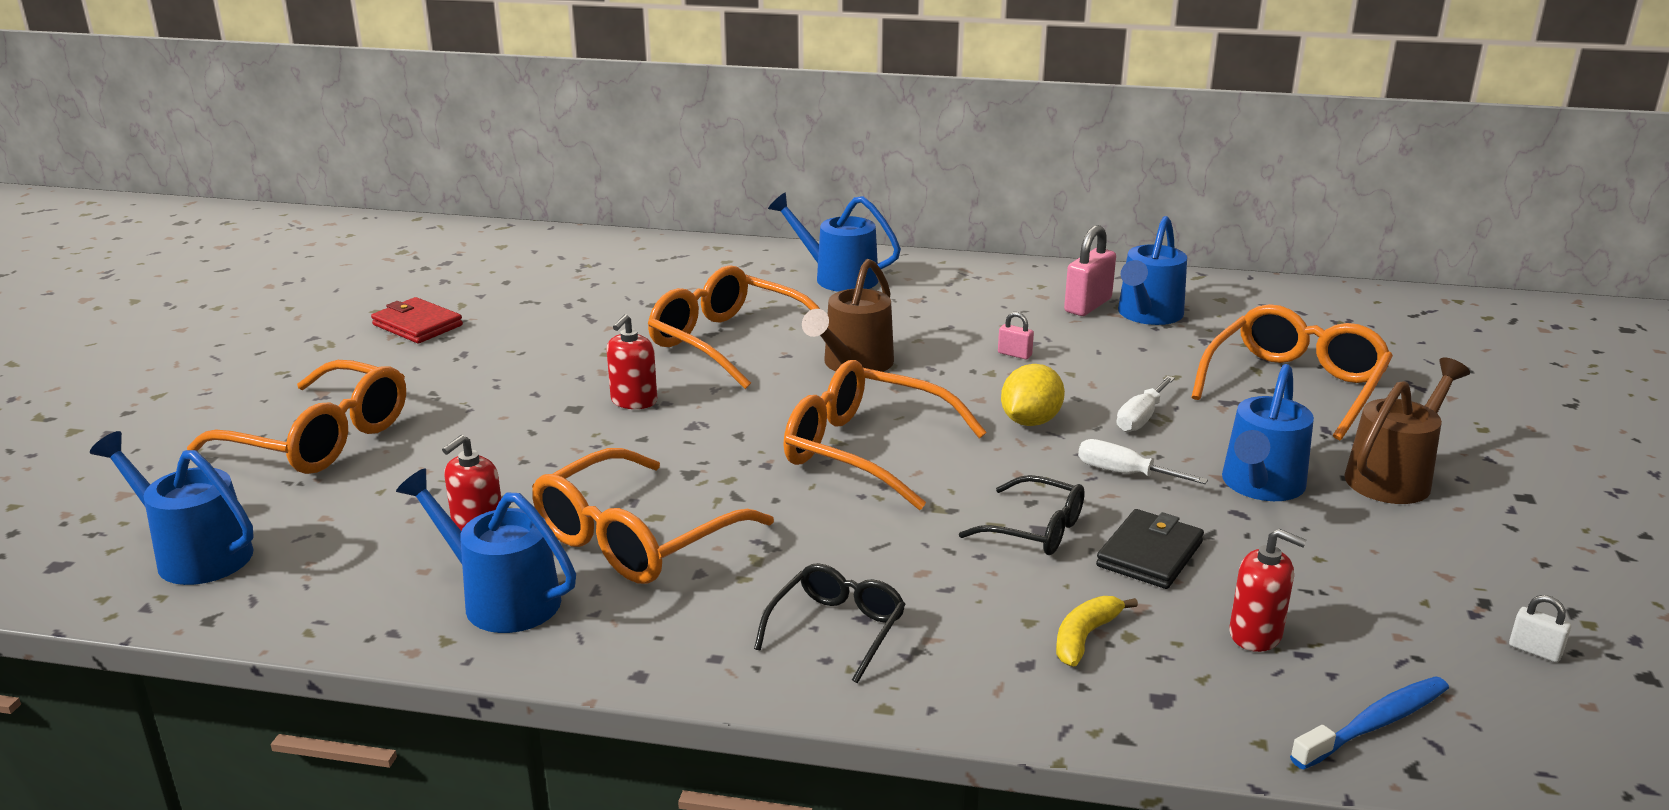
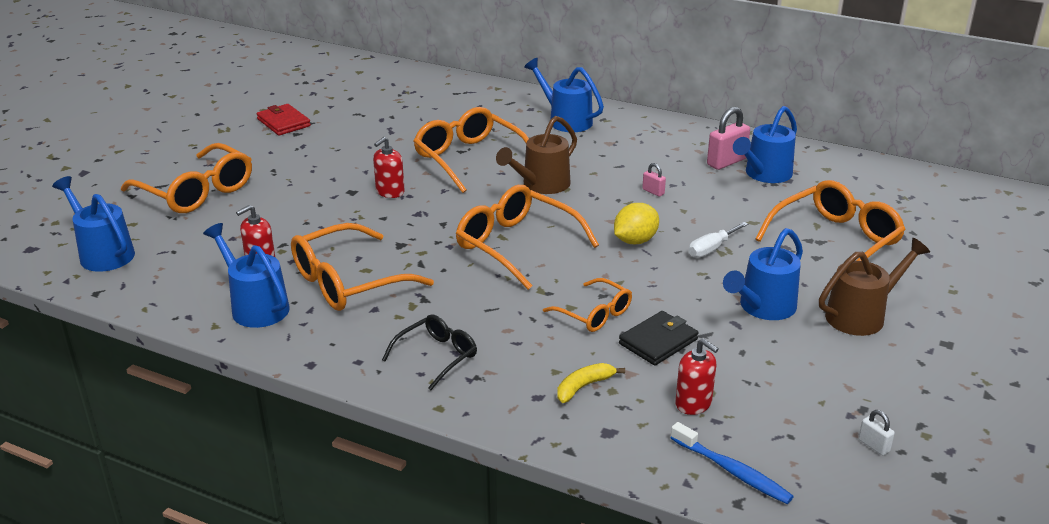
camera: 15 degrees right, 5 degrees up
black glasses [959,475,1085,555] -> orange glasses [543,278,632,332]
white screwdriver [1078,439,1208,484] -> none
blue toothbrush [1290,676,1449,770] -> blue toothbrush turned 60 degrees clockwise [670,422,794,504]

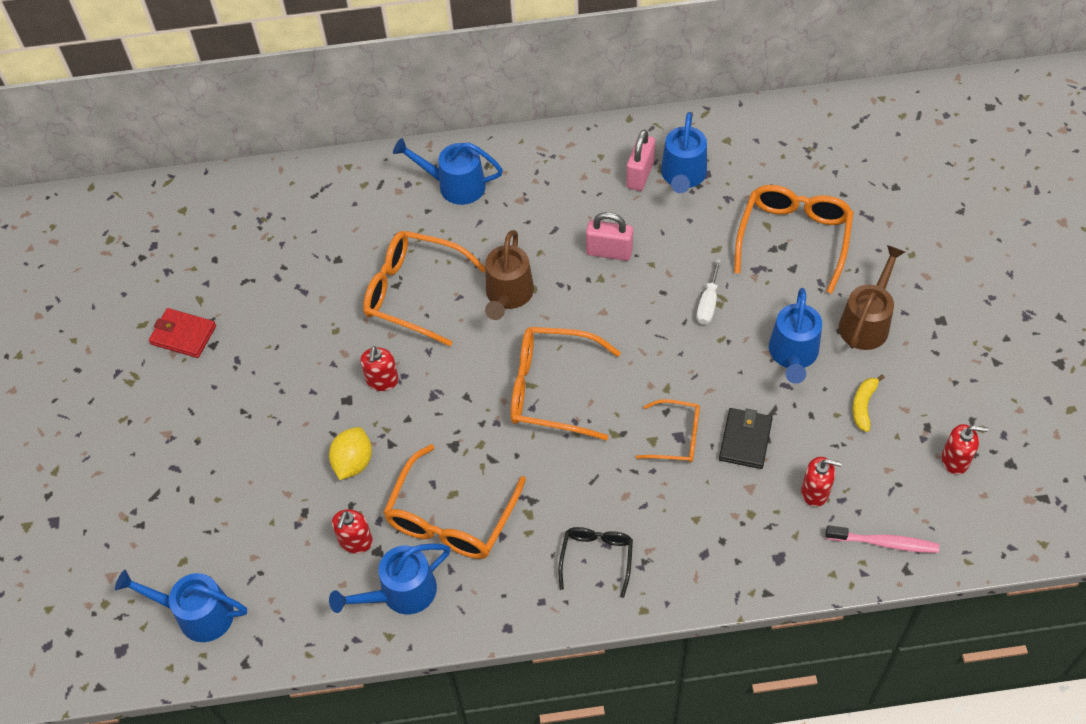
camera: 30 degrees left, 25 degrees up
orange glasses [121,143,252,213] -> none
blue watering can [203,223,290,328] -> blue watering can turned 45 degrees counterclockwise [329,544,450,614]
yellow banana [557,363,625,403] -> yellow banana moved to [853,375,885,432]
yellow lemon [614,203,659,244] -> yellow lemon moved to [329,427,372,480]
pink padlock [642,163,666,197] -> pink padlock [586,212,633,261], size x1.95
blue toothbrush [670,422,794,504] -> pink toothbrush [825,525,939,553]
white padlock [858,410,895,456] -> red soap dispenser [942,424,988,475]

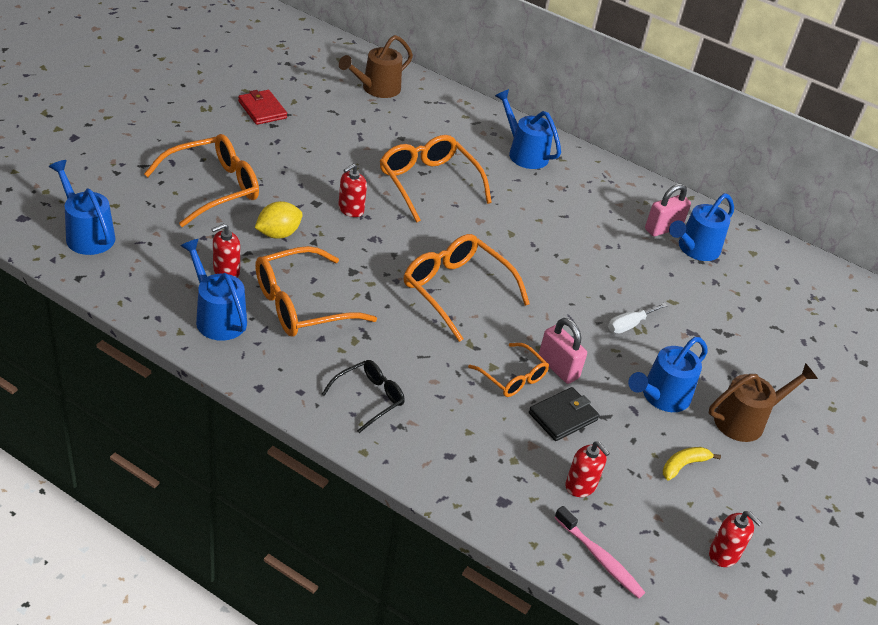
camera: 30 degrees right, 15 degrees down
blue watering can [329,544,450,614] -> blue watering can turned 45 degrees clockwise [180,239,247,341]
brown watering can [485,230,534,320] -> brown watering can moved to [339,35,413,98]
pink padlock [586,212,633,261] -> pink padlock moved to [539,318,587,384]
orange glasses [734,185,854,294] -> orange glasses moved to [144,134,259,227]

